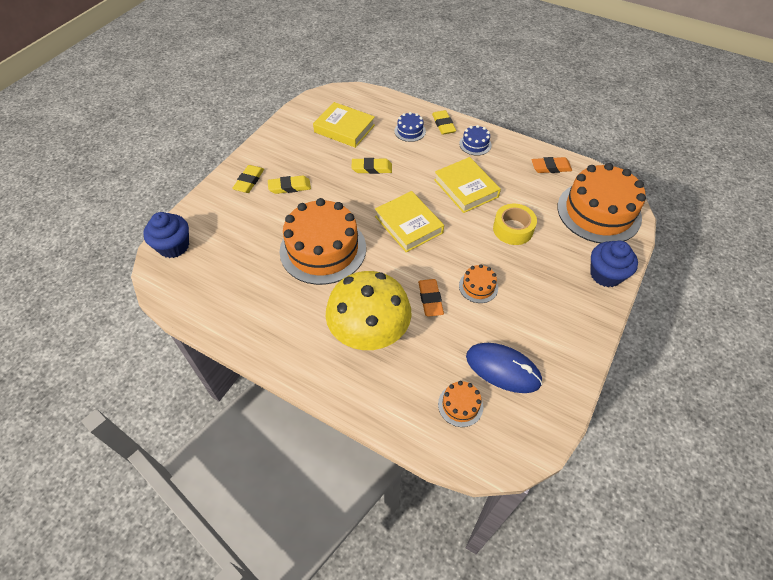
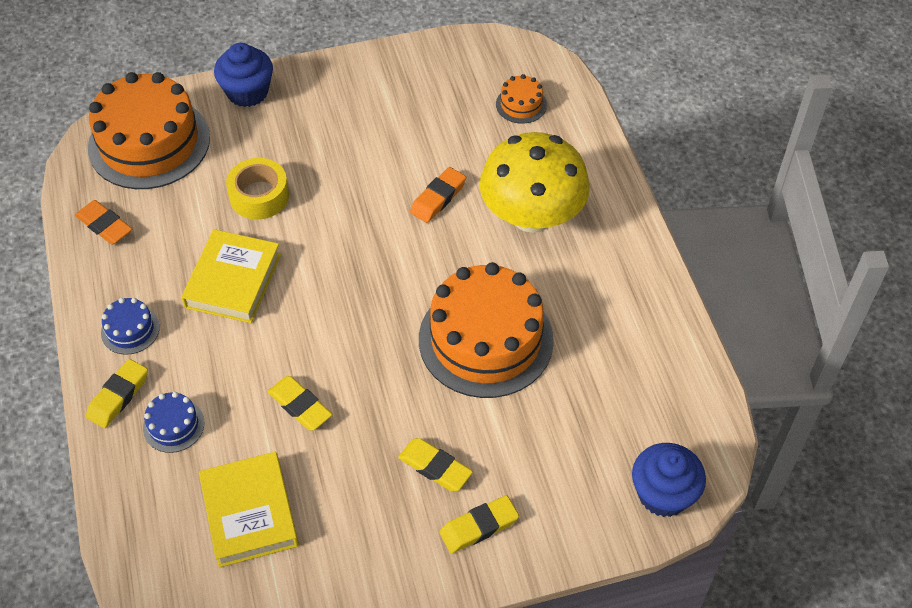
camera: 135 degrees left, 0 degrees up
yellow book [375,191,444,253] -> none
orange cake [459,264,498,303] -> none
blue mouse [466,343,542,393] -> none

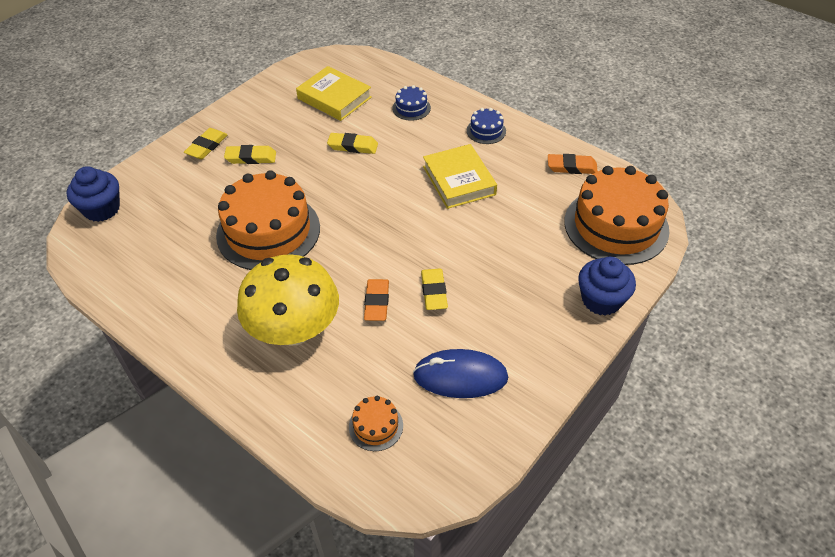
camera: 145 degrees right, 5 degrees down
yellow eraser [86,359,148,428] -> yellow eraser moved to [421,268,448,310]
yellow tape [226,158,289,220] -> none
none -> blue mouse [413,349,508,398]

